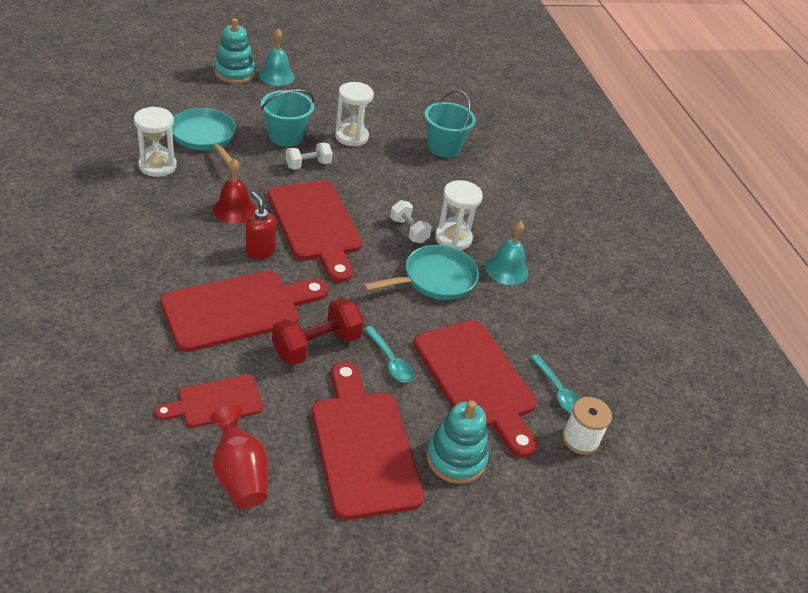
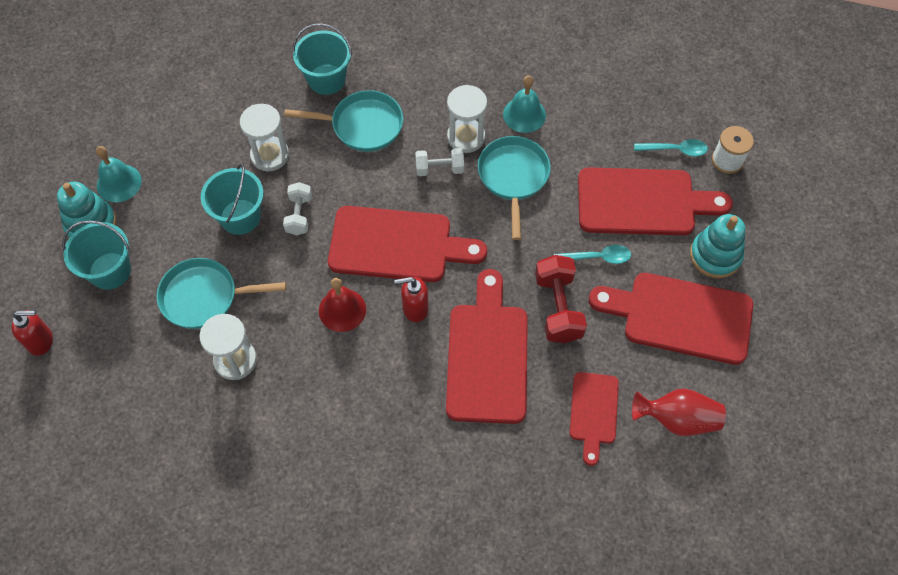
camera: 55 degrees left, 20 degrees up
none -> red soap dispenser [12,310,53,356]
none -> turquoise bucket [62,220,131,290]
none -> turquoise pan [284,90,403,152]

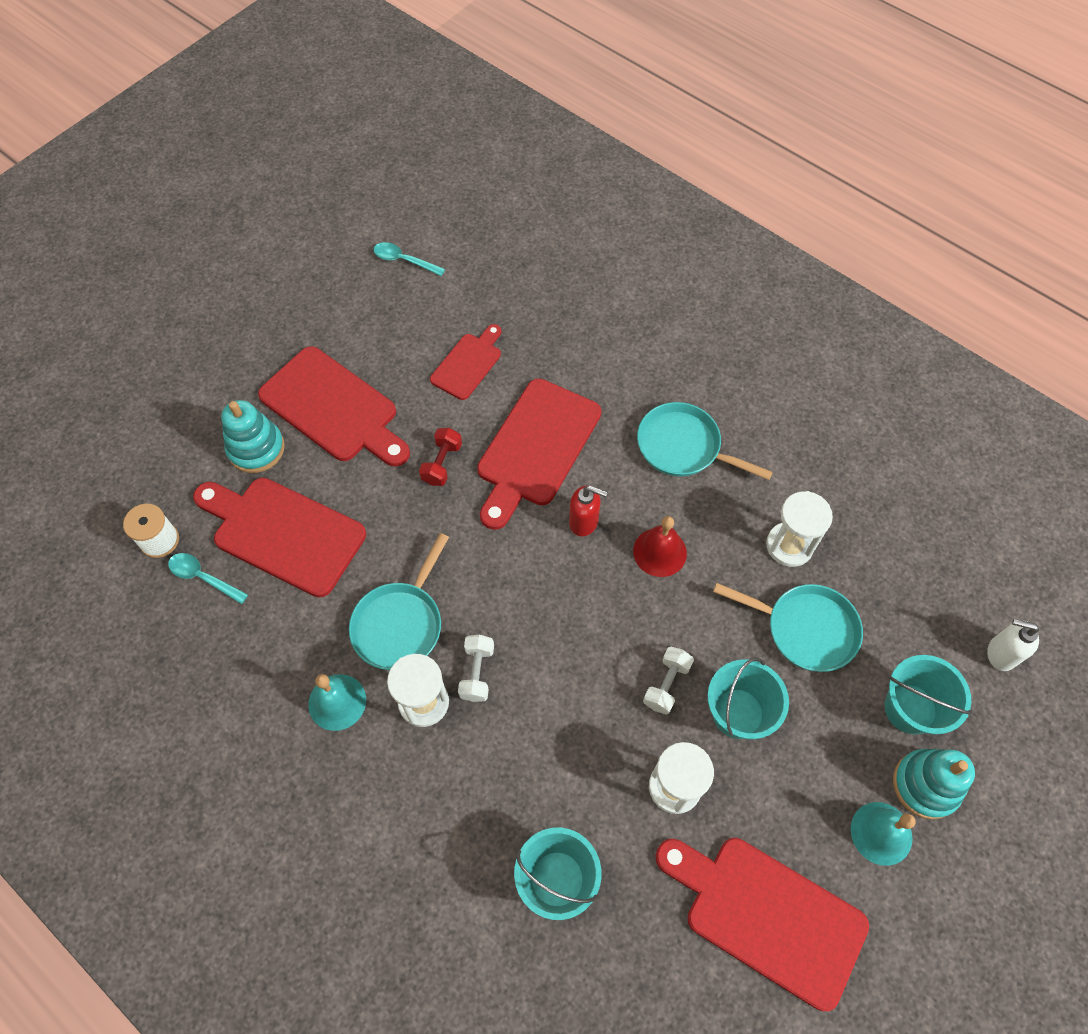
camera: 155 degrees left, 0 degrees up
red soap dispenser [12,310,53,356] -> white soap dispenser [987,619,1039,671]
turquoise pan [284,90,403,152] -> turquoise pan moved to [637,402,773,480]
red cutting board [328,206,487,282] -> red cutting board moved to [655,838,869,1011]
white dumbbell [415,148,464,176] -> white dumbbell turned 75 degrees clockwise [458,635,494,702]
red dumbbell [535,255,587,343] -> red dumbbell [419,428,462,486], size x0.63
turquoise spoon [554,245,631,264] -> turquoise spoon moved to [373,242,445,276]
red vase [632,388,726,436] -> none

